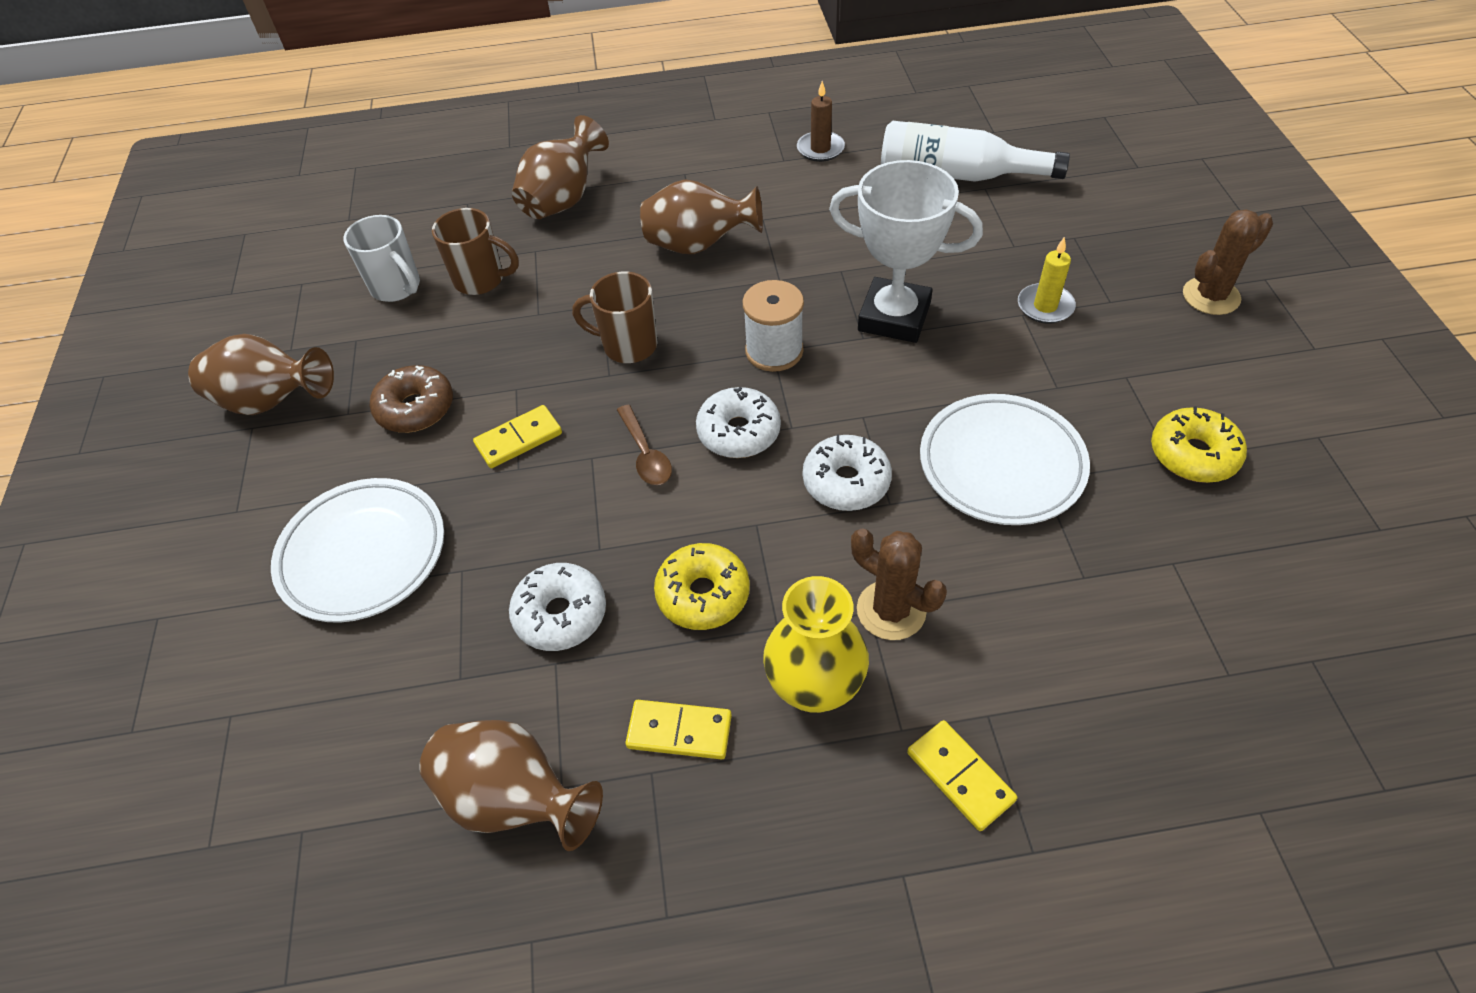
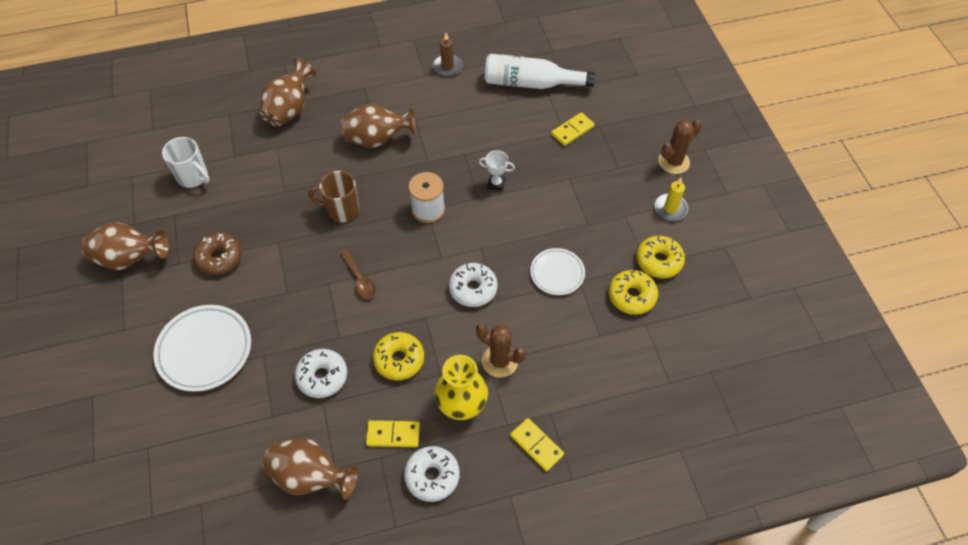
camera: 10 degrees left, 5 degrees up
brown mug [432,208,519,295] -> none
yellow domino [473,405,562,468] -> yellow domino moved to [551,112,595,146]
white donut [696,387,781,458] -> white donut moved to [404,446,460,502]
white trophy [829,160,983,343] -> white trophy [479,150,515,191], size x0.44
white plate [920,394,1090,525] -> white plate [530,248,585,295], size x0.61
yellow candle [1018,236,1076,324] -> yellow candle moved to [655,178,688,221]
none -> yellow donut [609,270,658,315]

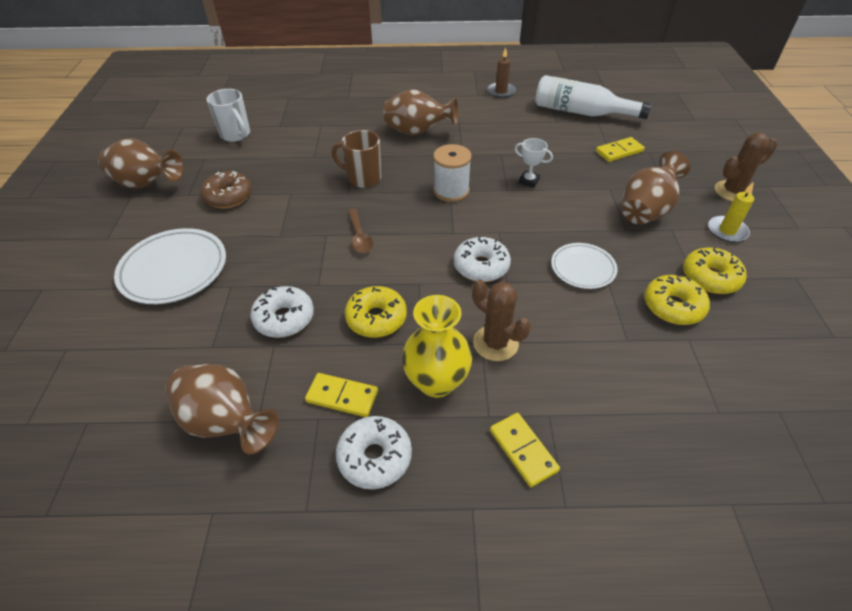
camera: 15 degrees right, 10 degrees down
brown vase [259,58,316,127] -> brown vase moved to [622,151,690,225]

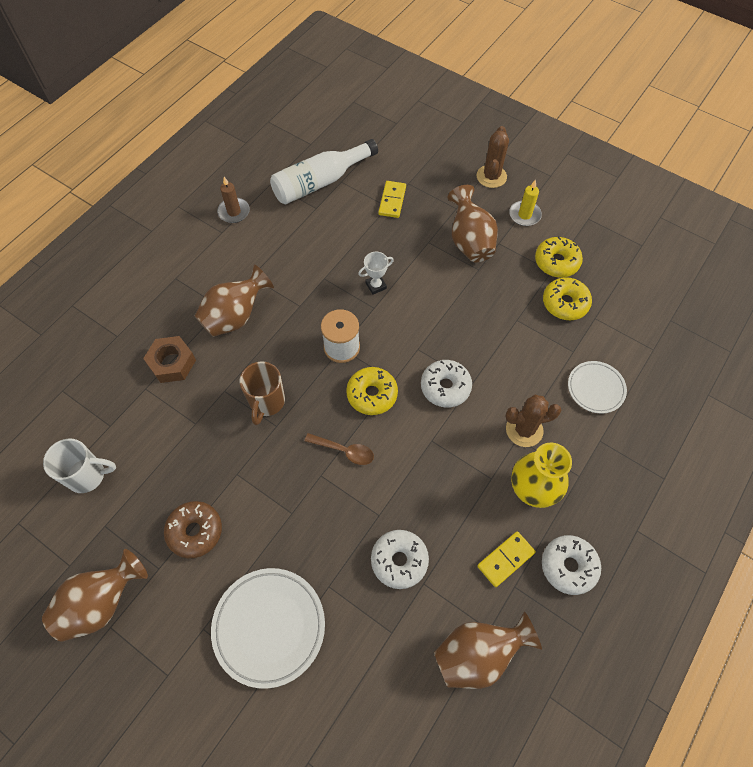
camera: 55 degrees left, 15 degrees up
brown mug [332,130,381,188] -> brown mug turned 45 degrees counterclockwise [239,362,285,425]
yellow donut [345,286,407,338] -> yellow donut moved to [346,367,398,415]
yellow domino [490,413,560,487] -> none
white plate [551,243,617,289] -> white plate moved to [568,361,627,414]
none -> brown nut [143,336,196,383]

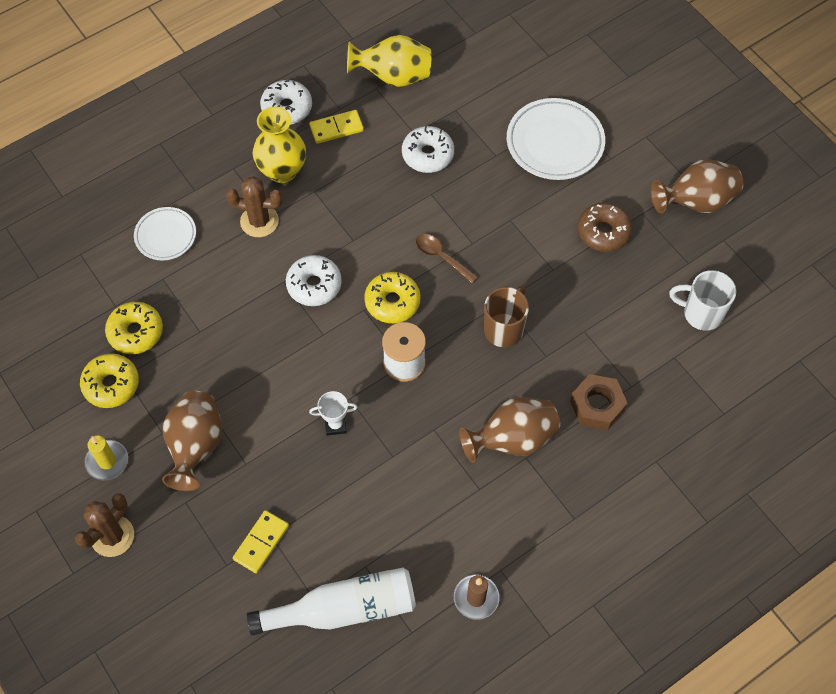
camera: 160 degrees left, 0 degrees up
brown vase [434,611,542,689] -> yellow vase [347,35,431,87]

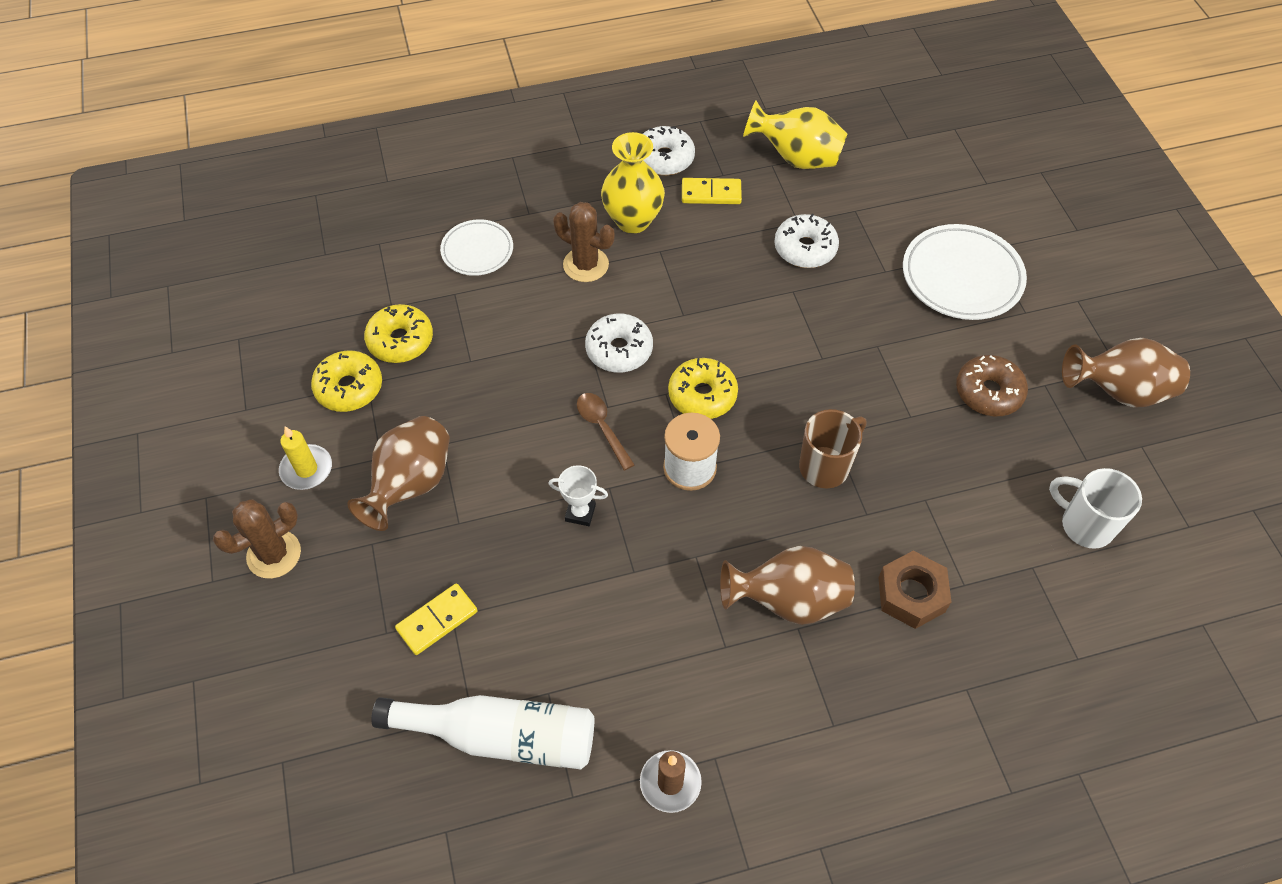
camera: 20 degrees right, 5 degrees down
brown spoon [416,234,478,283] -> brown spoon moved to [577,393,635,470]

